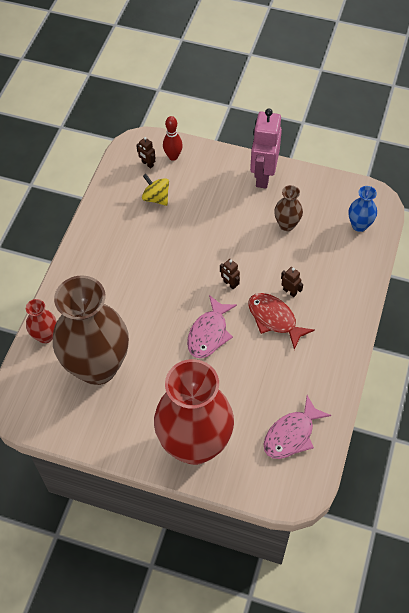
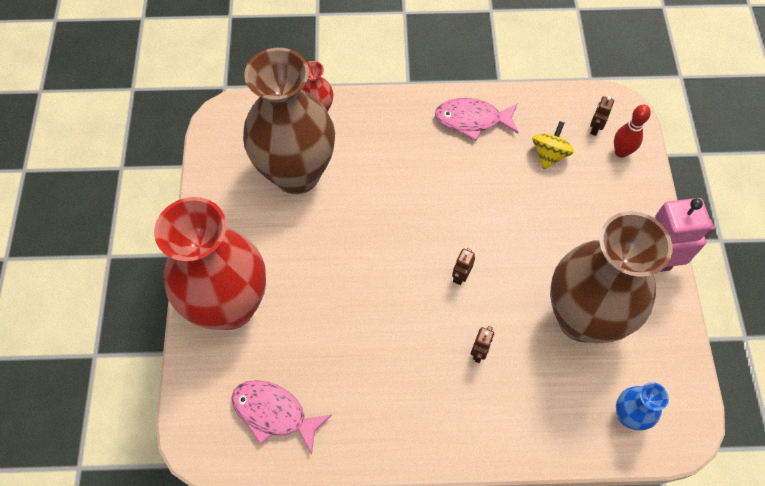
camera: 70 degrees right, 5 degrees up
pink fish [187,295,237,358] -> pink fish moved to [435,98,519,141]
red fish [248,293,315,350] -> none
brown vase [274,185,303,231] -> brown vase [550,211,672,343], size x2.34

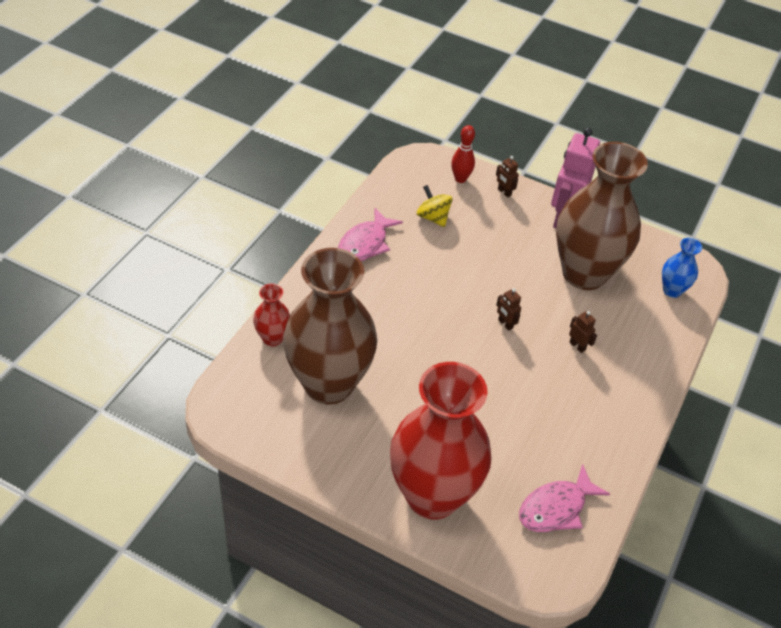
camera: 65 degrees left, 15 degrees down
brown robot [590,96,614,136] -> brown robot moved to [496,156,519,198]

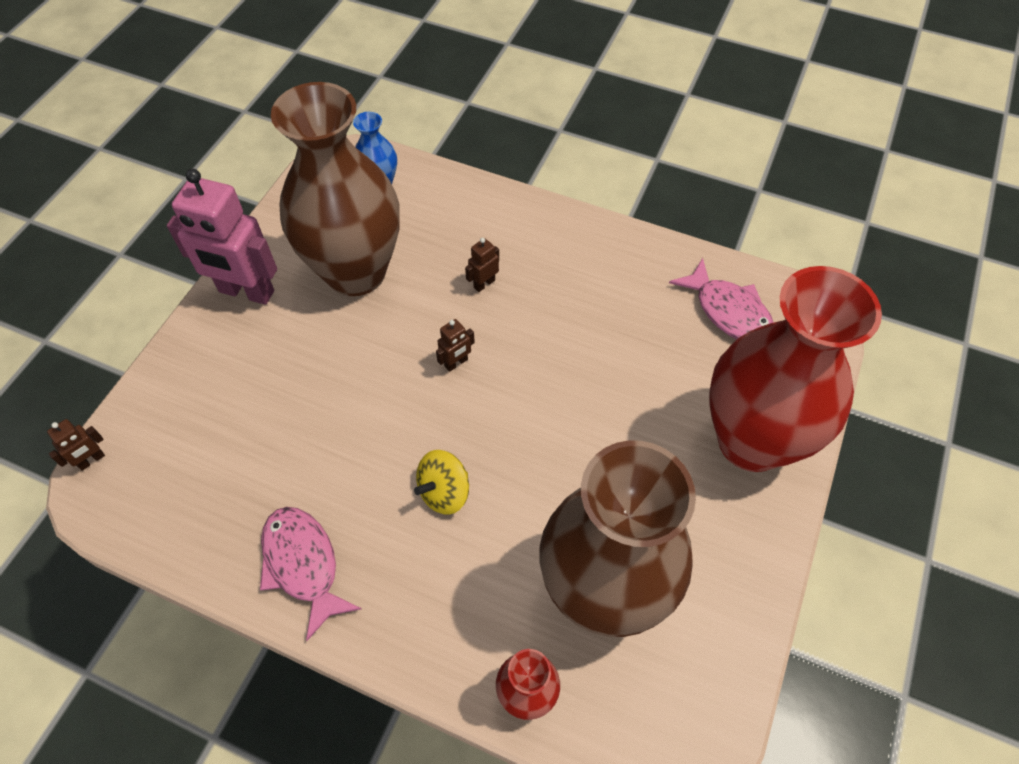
camera: 90 degrees left, 10 degrees up
pink fish [338,208,403,261] -> pink fish turned 150 degrees counterclockwise [260,507,361,641]
yellow spinning top [417,185,452,227] -> yellow spinning top moved to [414,450,469,515]
red bowling pin [451,125,475,183] -> none
brown robot [496,156,519,198] -> brown robot moved to [47,419,105,471]

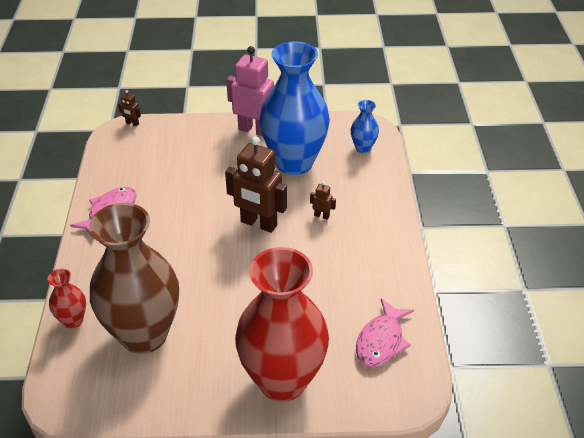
camera: 65 degrees right, 15 degrees down
pink robot [167,169,277,305] -> pink robot turned 120 degrees clockwise [226,46,274,136]
brown vase [271,82,400,296] -> blue vase [259,41,330,175]
yellow spinning top [414,450,469,515] -> none
brown robot [436,319,475,372] -> brown robot [225,136,287,233], size x2.37

